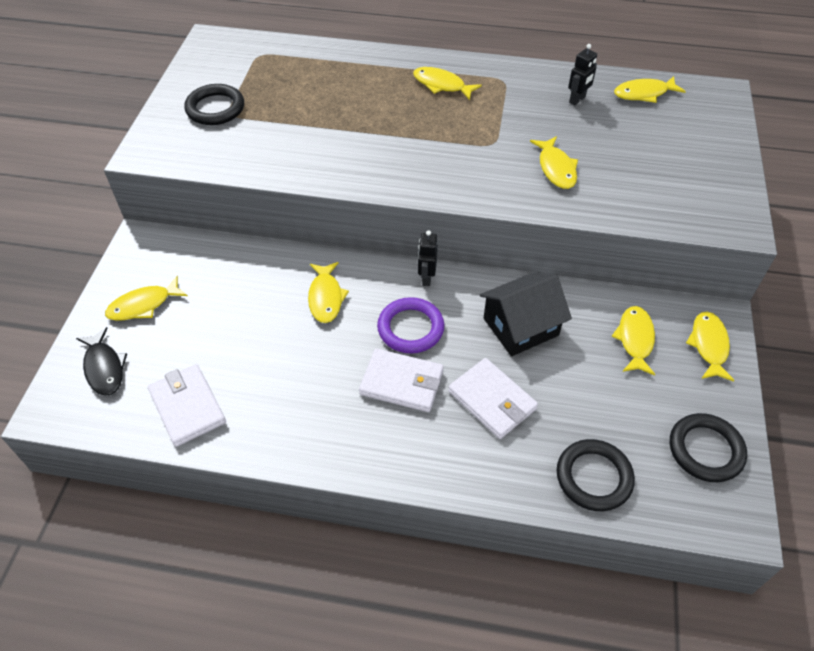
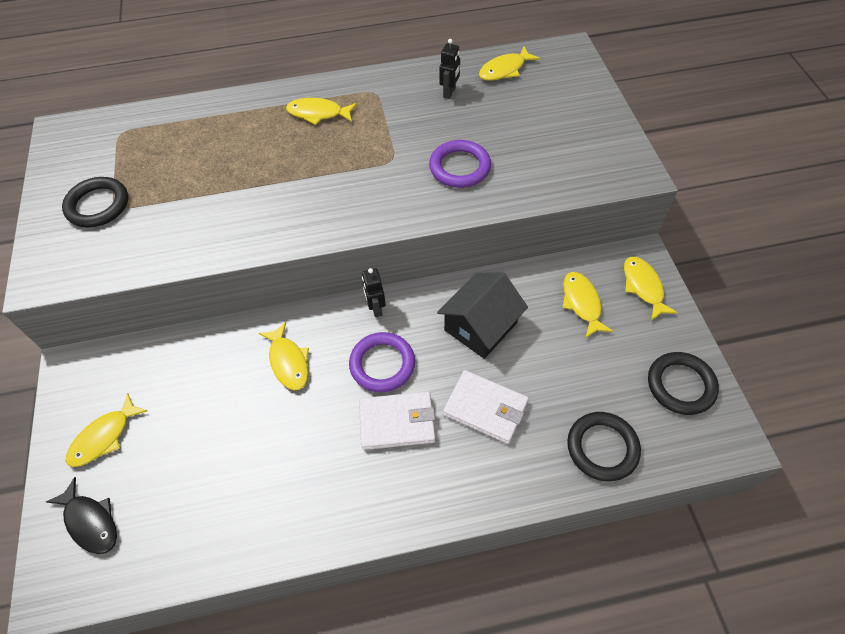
camera: 20 degrees left, 5 degrees up
white wallet [148,364,226,447] -> none
yellow fish [530,136,578,189] -> purple ring [429,140,491,188]

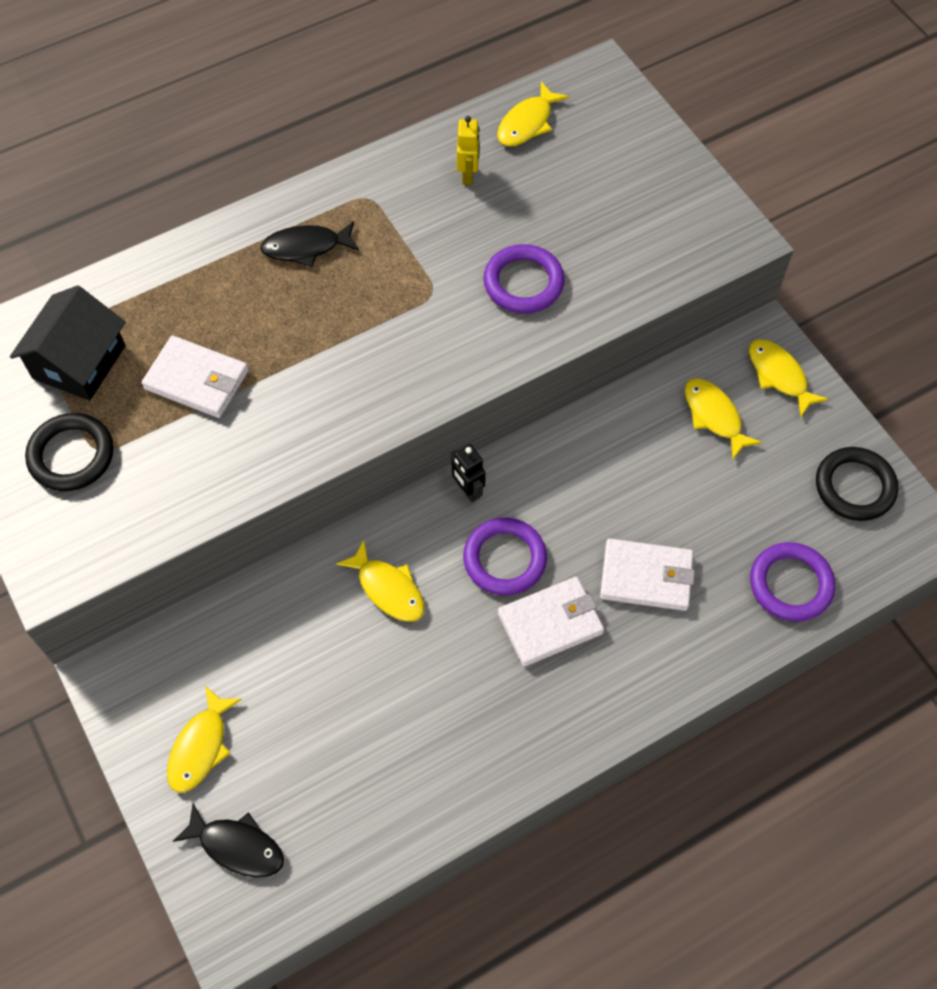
camera: 20 degrees left, 5 degrees up
yellow fish [286,98,357,125] -> black fish [260,221,359,267]
black house [437,272,528,359] -> black house moved to [10,285,126,401]
black robot [439,39,460,99] -> yellow robot [457,116,480,185]
black ring [567,412,641,481] -> purple ring [750,542,835,622]
none -> white wallet [142,335,249,418]

